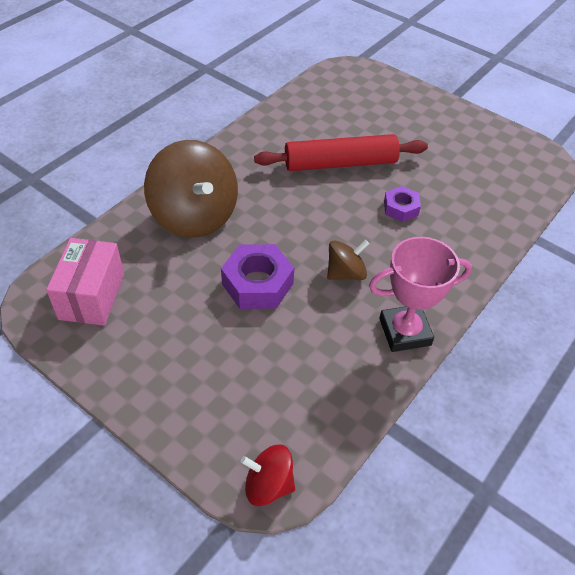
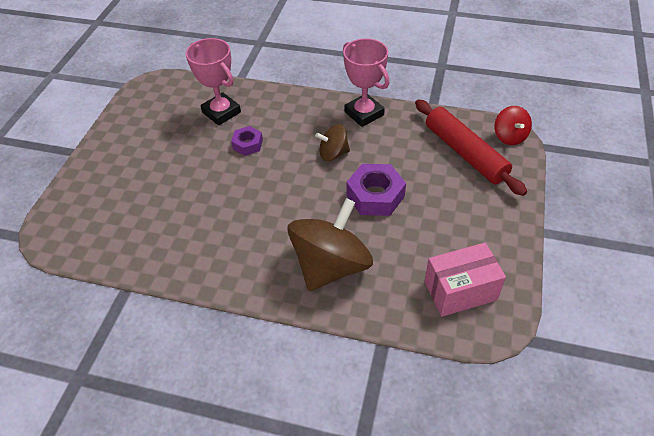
camera: 110 degrees left, 0 degrees up
red rolling pin [254,134,428,171] -> red rolling pin moved to [415,99,527,196]
brown spinning top [327,240,369,280] -> brown spinning top turned 45 degrees counterclockwise [315,124,350,161]
none -> pink trophy [186,38,241,126]

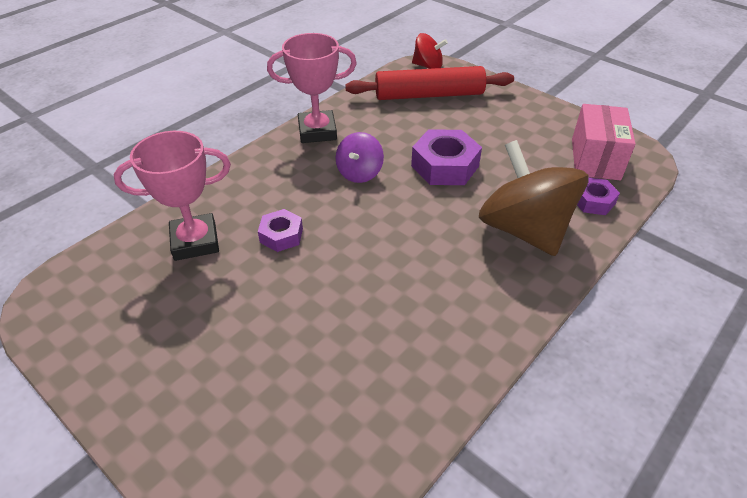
camera: 65 degrees left, 5 degrees down
brown spinning top [315,124,350,161] -> purple spinning top [336,132,384,183]
none -> purple nut [577,178,620,215]

